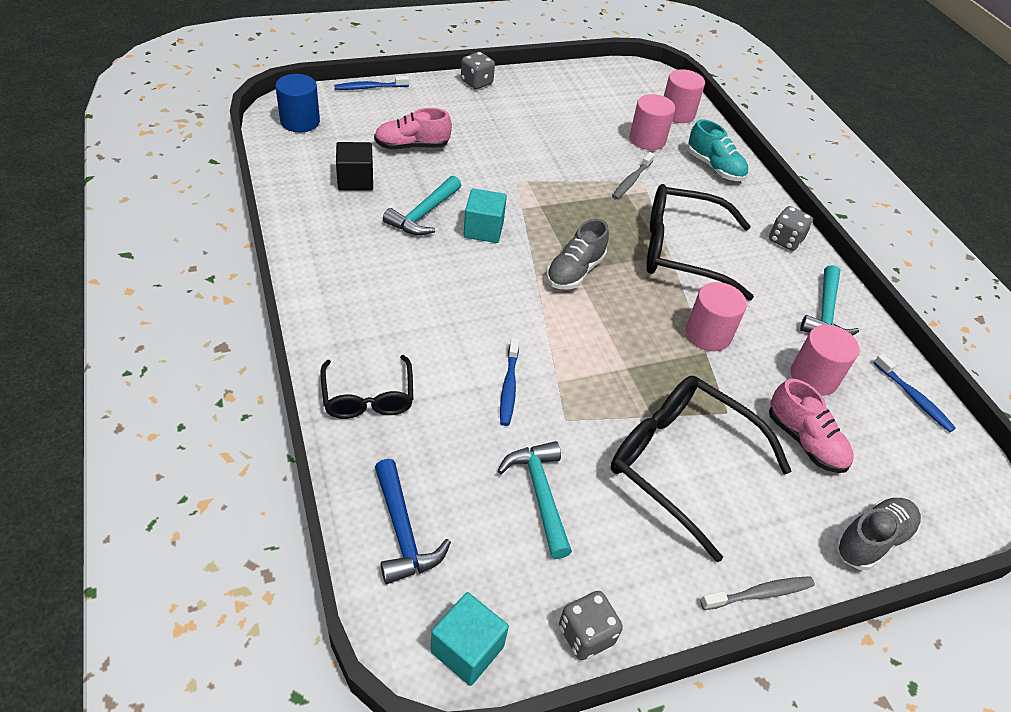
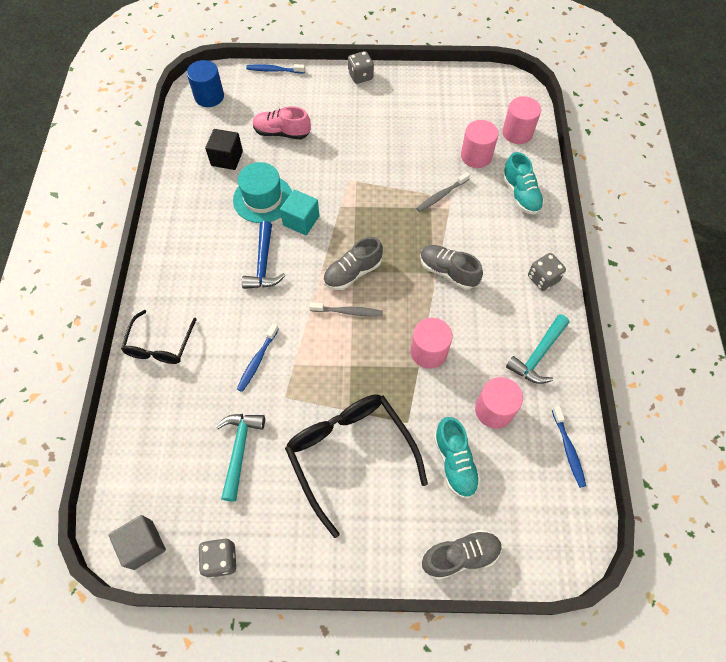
camera: 25 degrees right, 15 degrees up
blue hammer [375,459,451,584] -> blue hammer moved to [242,221,286,289]
turquoise hammer [383,176,461,235] -> turquoise hat [233,162,292,223]
turquoise cube [430,592,509,686] -> grey cube [109,515,166,570]
black glasses [646,184,754,300] -> grey shoe [420,245,483,290]
grey toothbrush [700,576,815,610] -> grey toothbrush moved to [309,302,383,316]
pink shoe [769,379,854,473] -> turquoise shoe [434,417,481,499]

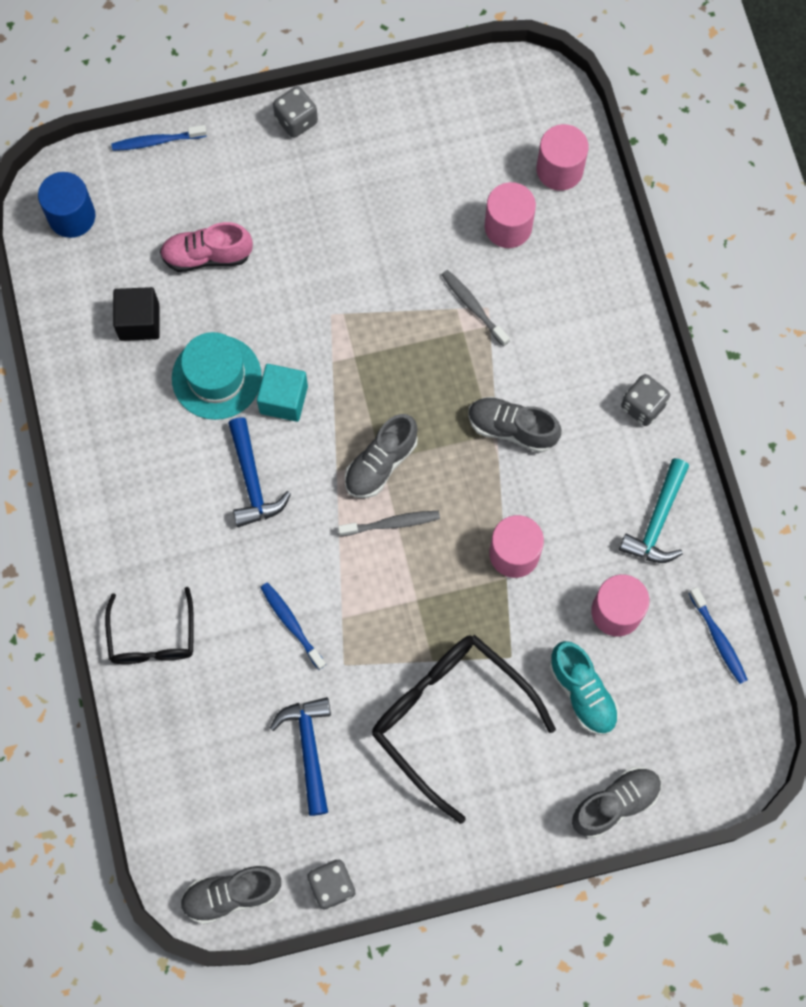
camera: 15 degrees left, 10 degrees up
grey cube [109,515,166,570] -> grey shoe [180,865,281,924]
turquoise hammer [216,414,265,502] -> blue hammer [270,697,331,816]
blue toothbrush [237,323,279,392] -> blue toothbrush turned 135 degrees clockwise [260,582,326,670]
grey toothbrush [416,172,470,212] -> grey toothbrush turned 105 degrees clockwise [441,270,510,346]
turquoise shoe [502,152,544,215] -> none

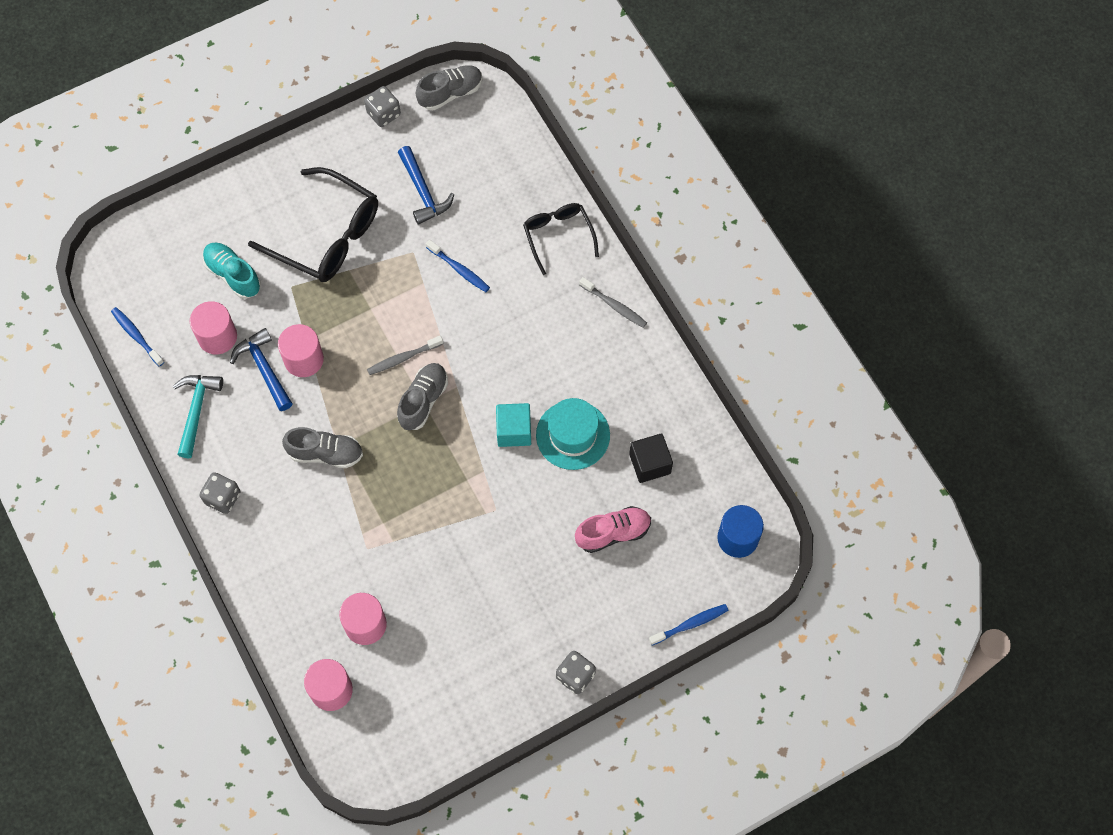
camera: 165 degrees right, 5 degrees down
blue hammer [228,417,291,527] -> blue hammer moved to [230,328,293,411]
grey toothbrush [441,270,510,346] -> grey toothbrush moved to [579,277,647,328]
grey shoe [572,767,662,838] -> none

